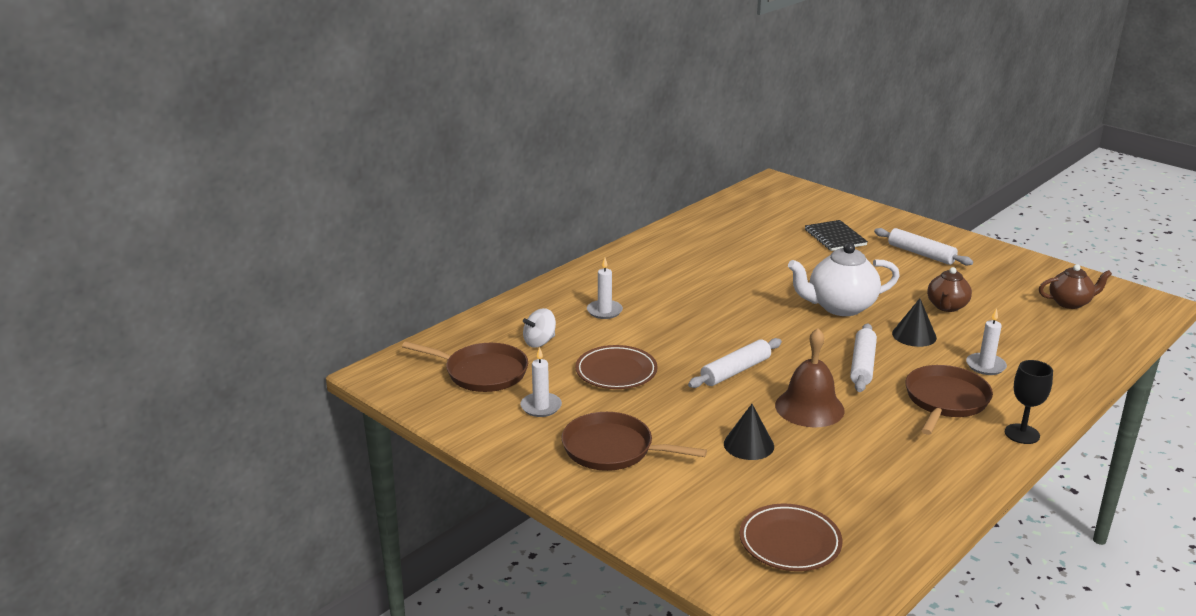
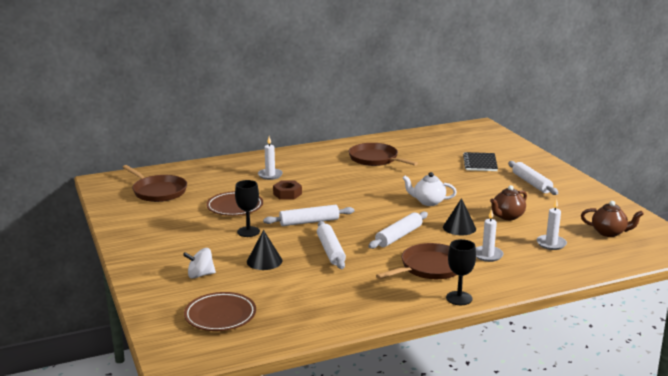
camera: 25 degrees right, 5 degrees down
white candle [520,347,562,417] -> white candle moved to [537,198,567,250]
white spinning top [523,308,556,348] -> white spinning top moved to [183,248,216,279]
brown pan [562,412,707,471] -> brown pan moved to [349,143,418,166]
brown bell [775,328,845,427] -> white rolling pin [317,221,346,269]
white teapot [788,243,900,316] -> white teapot [402,172,457,206], size x0.61
none -> black goblet [235,180,260,237]
none -> brown nut [273,181,302,199]

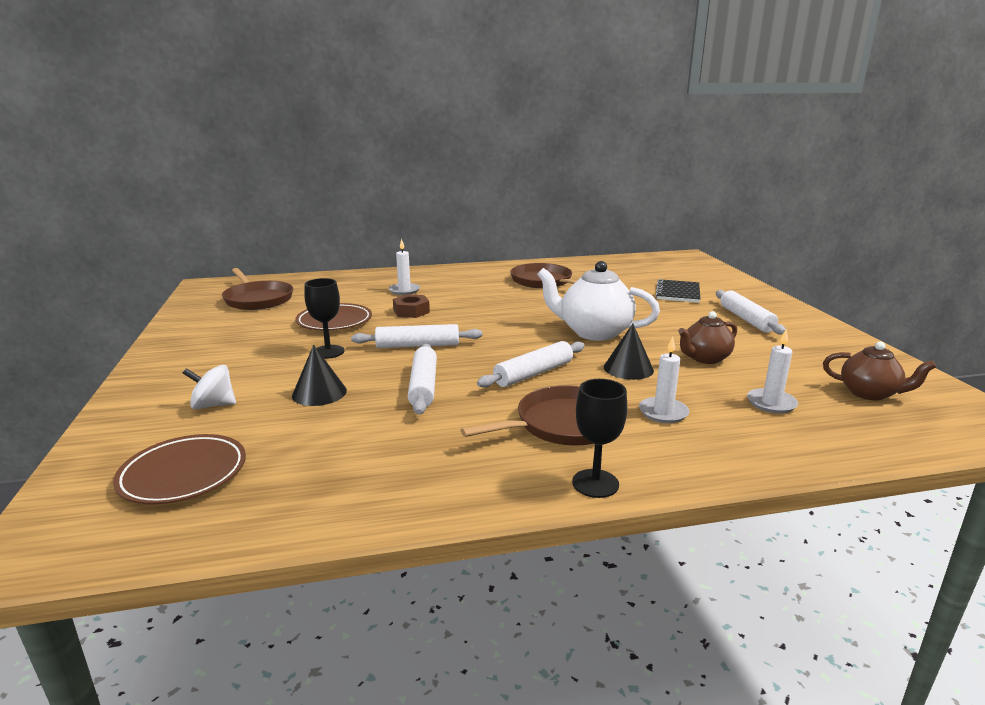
camera: 10 degrees right, 0 degrees up
white teapot [402,172,457,206] -> white teapot [537,261,660,341], size x1.63

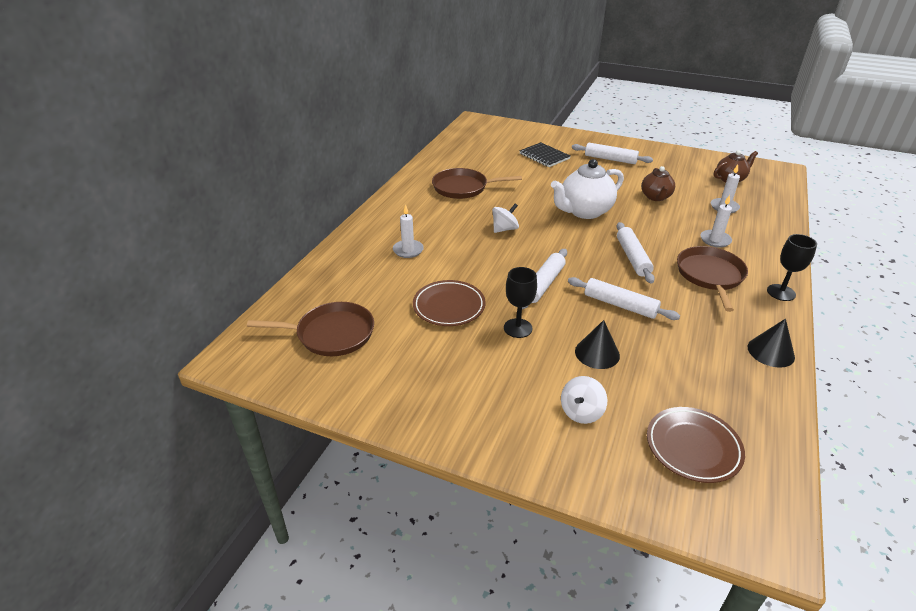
camera: 55 degrees left, 15 degrees up
brown nut [393,294,430,318] -> none
black cone [604,324,654,380] -> black cone moved to [748,319,795,368]
none -> white spinning top [492,203,519,233]

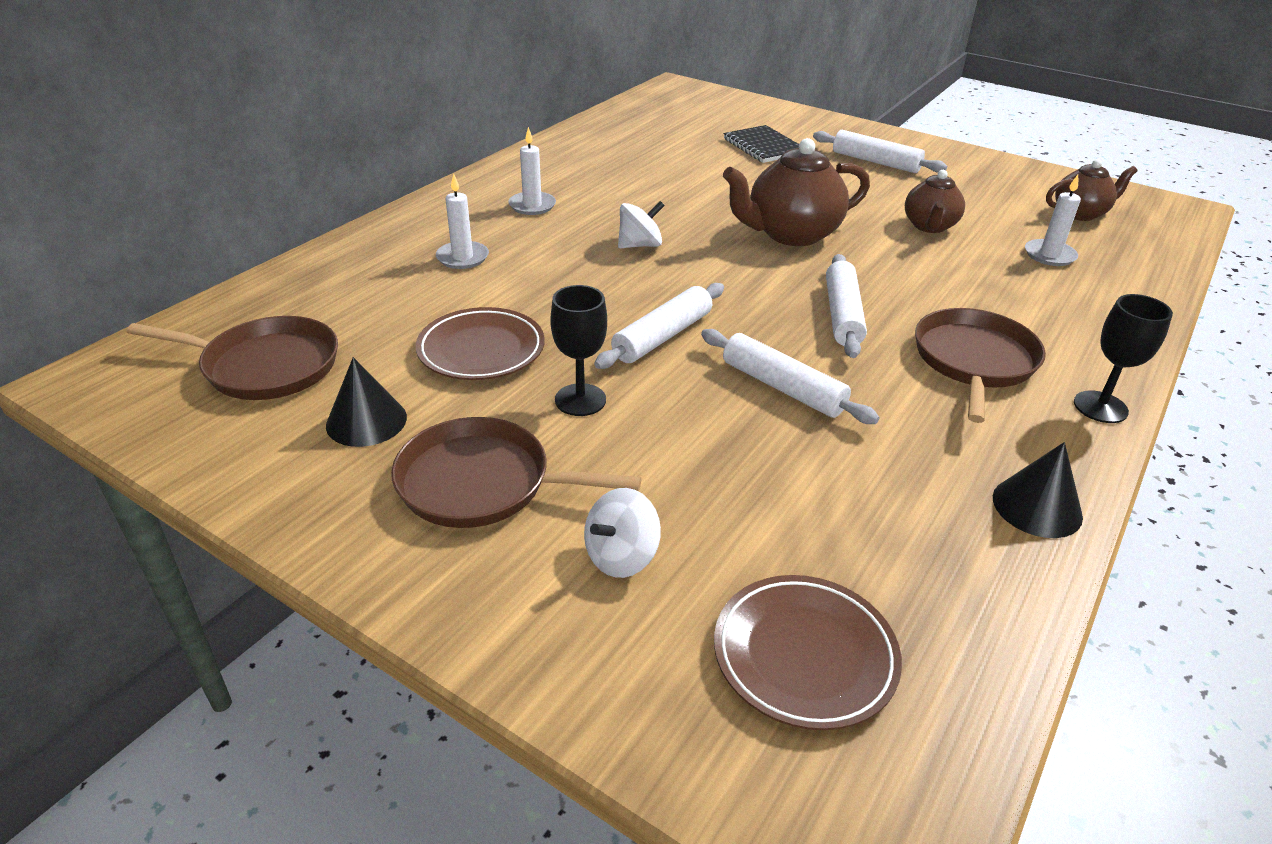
camera: 10 degrees right, 0 degrees up
brown pan [432,168,522,199] -> brown pan moved to [391,417,641,528]
white teapot [551,159,624,219] -> brown teapot [723,138,870,246]
black cone [575,320,620,369] -> black cone moved to [326,357,407,447]
white candle [700,195,732,248] -> white candle moved to [508,127,556,215]

